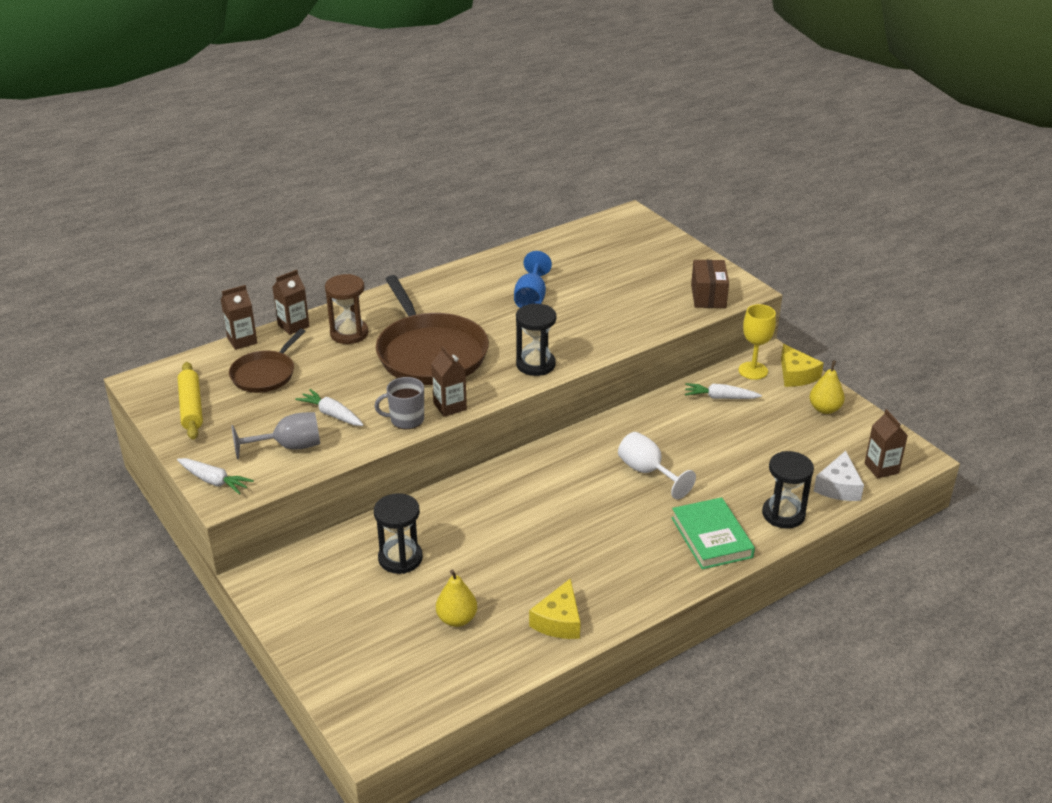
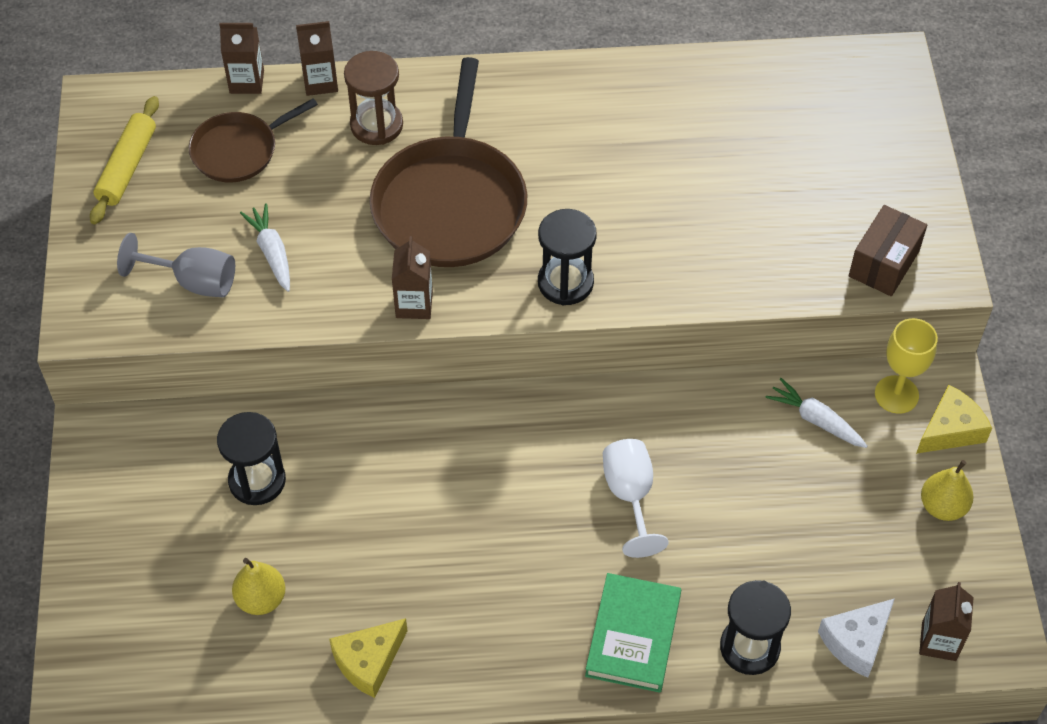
camera: 30 degrees right, 20 degrees up
white carrot [177,458,254,495] -> none
grey mug [374,377,424,429] -> none
blue goblet [514,251,552,308] -> none
yellow cheese [781,344,824,387] -> yellow cheese turned 135 degrees counterclockwise [916,385,992,454]

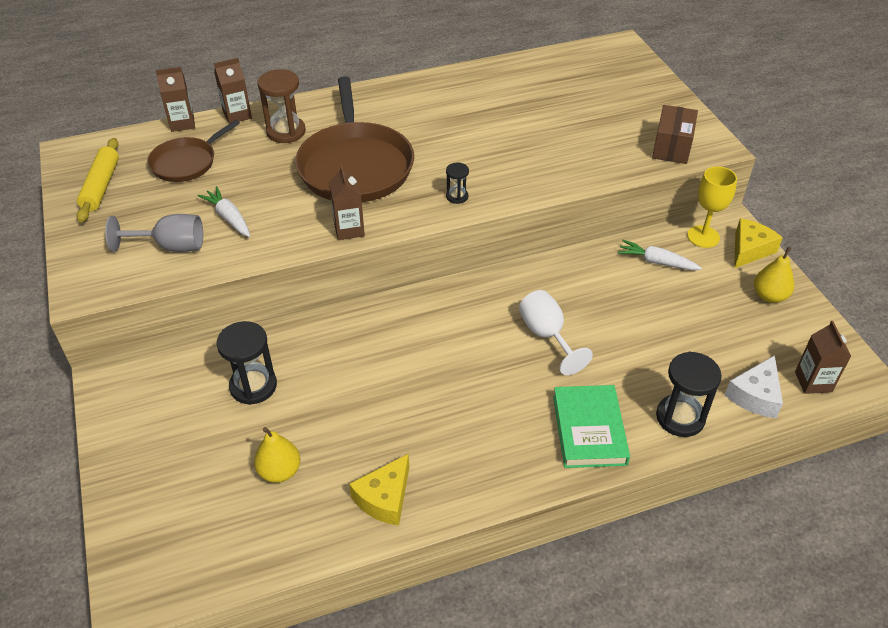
camera: 15 degrees left, 10 degrees down
black hourglass [538,209,597,305] -> black hourglass [446,163,469,204], size x0.53

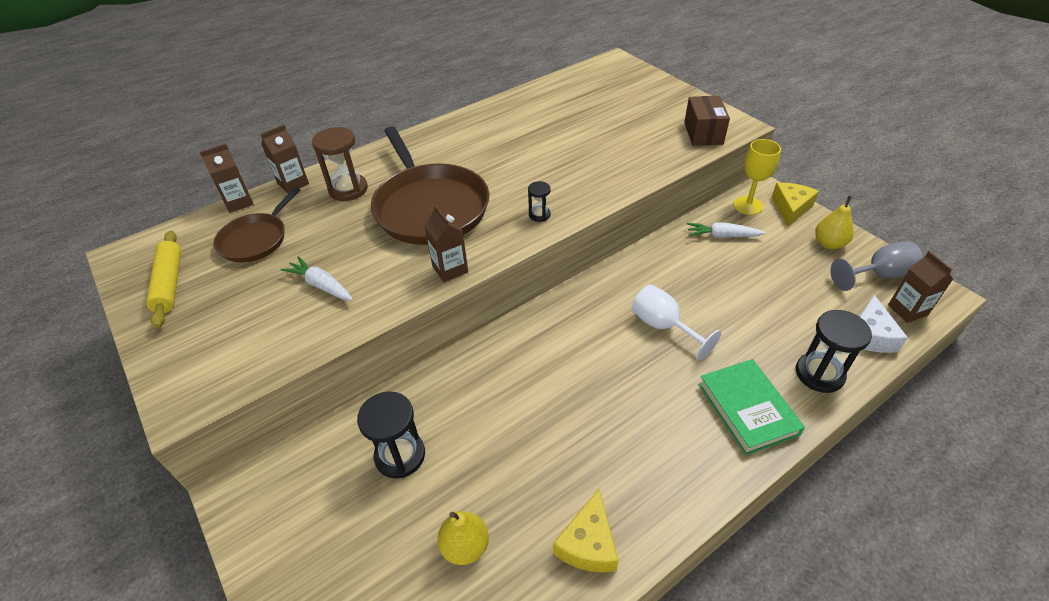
camera: 15 degrees left, 0 degrees up
grey goblet [105,214,203,252] -> grey goblet moved to [830,241,923,291]

